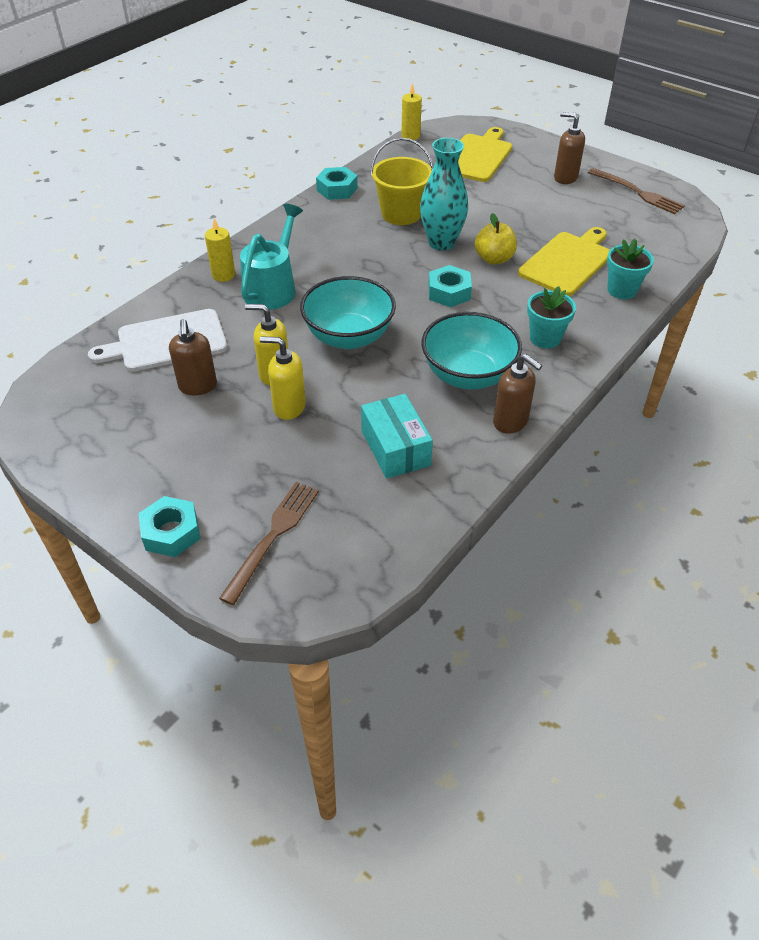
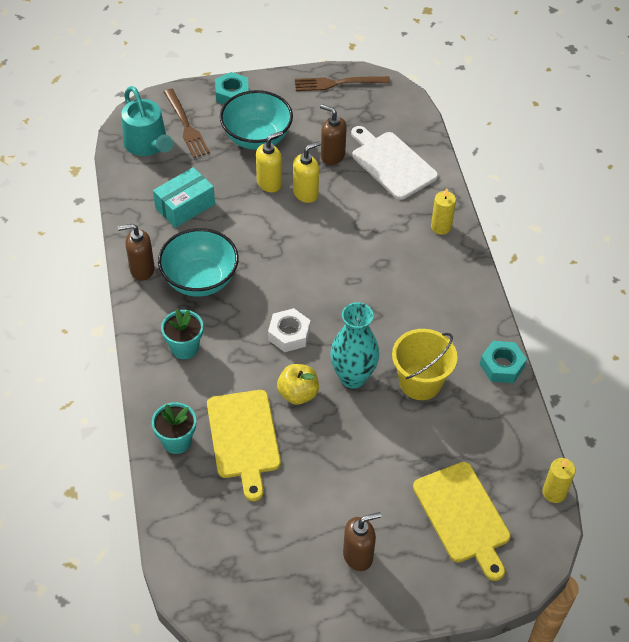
camera: 130 degrees right, 5 degrees up
white cutting board [88,309,227,372] -> white cutting board turned 60 degrees counterclockwise [351,126,438,200]
turquoise watering can [240,204,303,310] -> turquoise watering can moved to [121,86,173,156]
turquoise bowl [300,276,396,349] -> turquoise bowl moved to [220,90,293,150]
turquoise box [361,394,433,479] -> turquoise box turned 60 degrees counterclockwise [153,167,215,228]
turquoise nut [428,265,472,307] -> white nut [268,308,310,352]
brown fork [588,168,685,214] -> brown fork moved to [295,76,390,91]

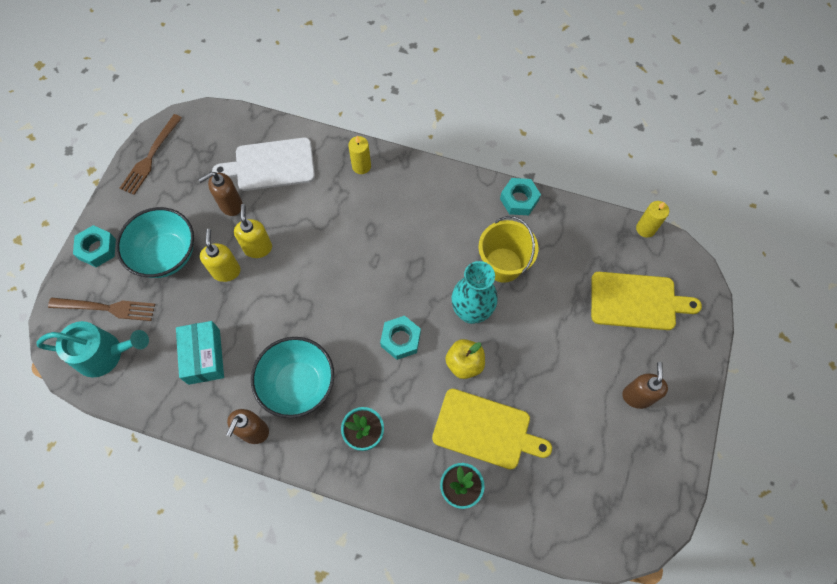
camera: 60 degrees left, 15 degrees up
white nut [268,308,310,352] -> turquoise nut [380,316,421,360]

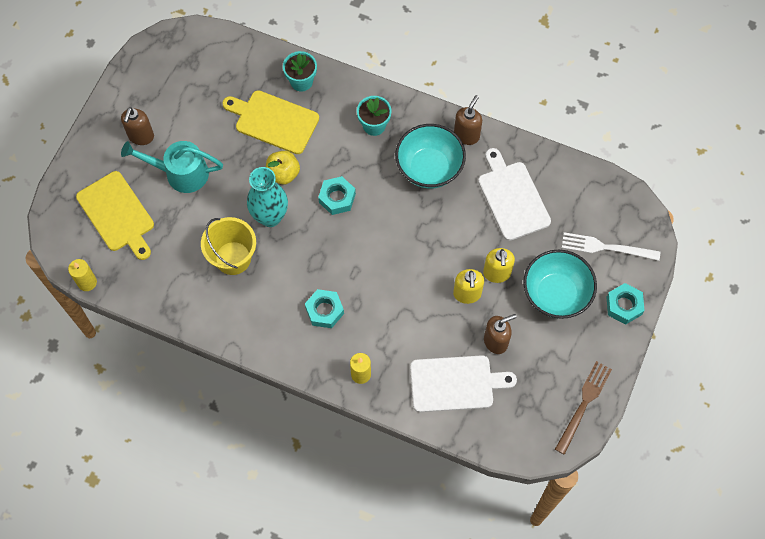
camera: 175 degrees left, 0 degrees up
turquoise watering can [36,321,149,377] -> turquoise watering can moved to [121,141,223,193]
brown fork [48,298,155,321] -> white fork [562,232,660,261]
turquoise box [176,321,224,385] -> white cutting board [478,148,551,241]
turquoise nut [500,178,541,215] -> turquoise nut moved to [305,289,344,328]
yellow cutting board [591,272,702,330] -> yellow cutting board turned 135 degrees counterclockwise [76,171,154,260]

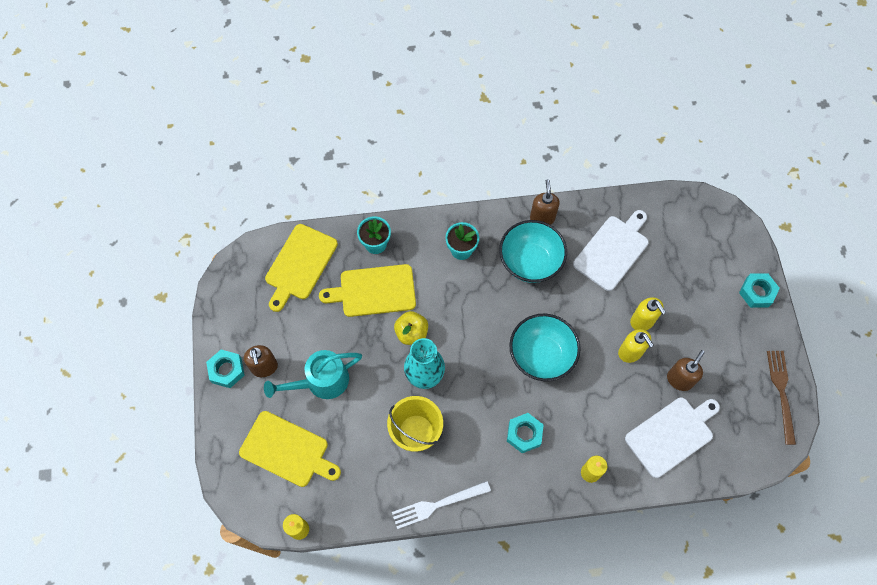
camera: 30 degrees left, 0 degrees up
turquoise nut [318,176,356,215] -> turquoise nut moved to [206,350,245,388]
white cutting board [478,148,551,241] -> white cutting board turned 90 degrees clockwise [573,210,649,291]
turquoise bowl [523,250,597,319] -> turquoise bowl moved to [509,314,581,381]
white fork [562,232,660,261] -> white fork moved to [392,481,491,529]
none -> yellow cutting board [265,224,338,312]

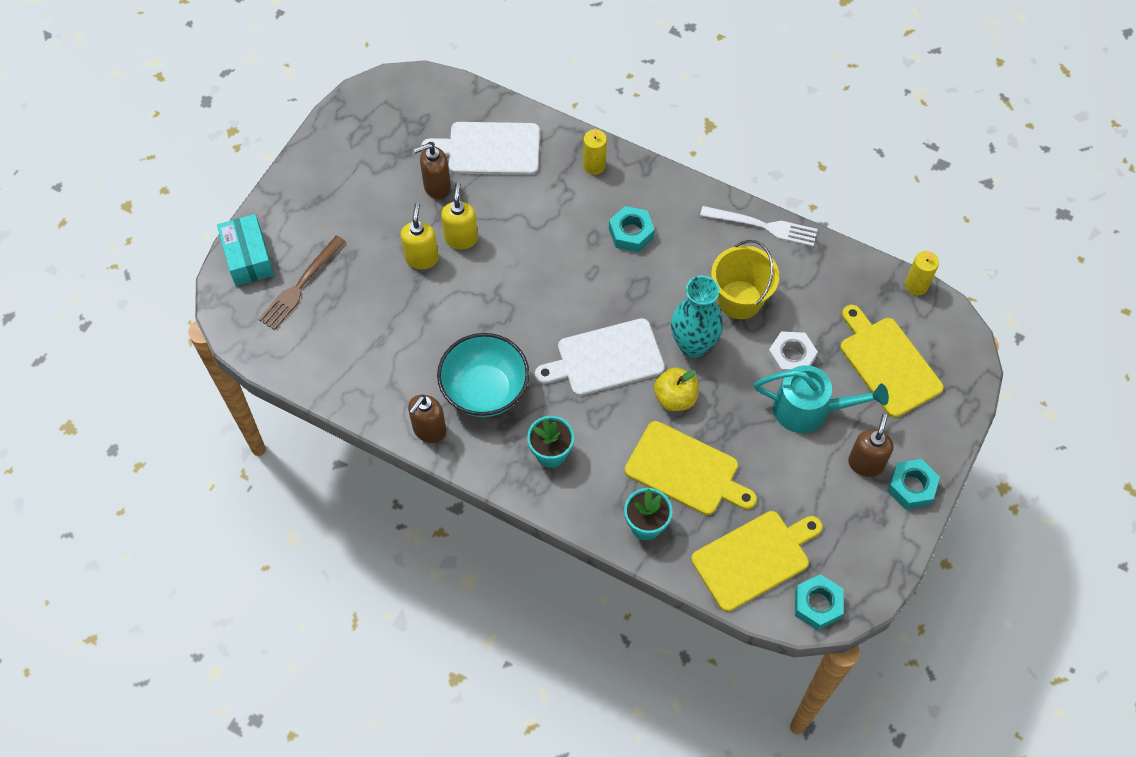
camera: 145 degrees left, 5 degrees down
turquoise bowl [509,314,581,381] -> none
white cutting board [573,210,649,291] -> white cutting board moved to [535,318,665,396]
turquoise nut [739,273,780,308] -> turquoise nut moved to [795,574,843,630]
brown fork [767,351,796,445] -> brown fork moved to [258,235,346,330]
none -> turquoise box [217,214,274,286]
none -> white nut [767,331,818,373]

